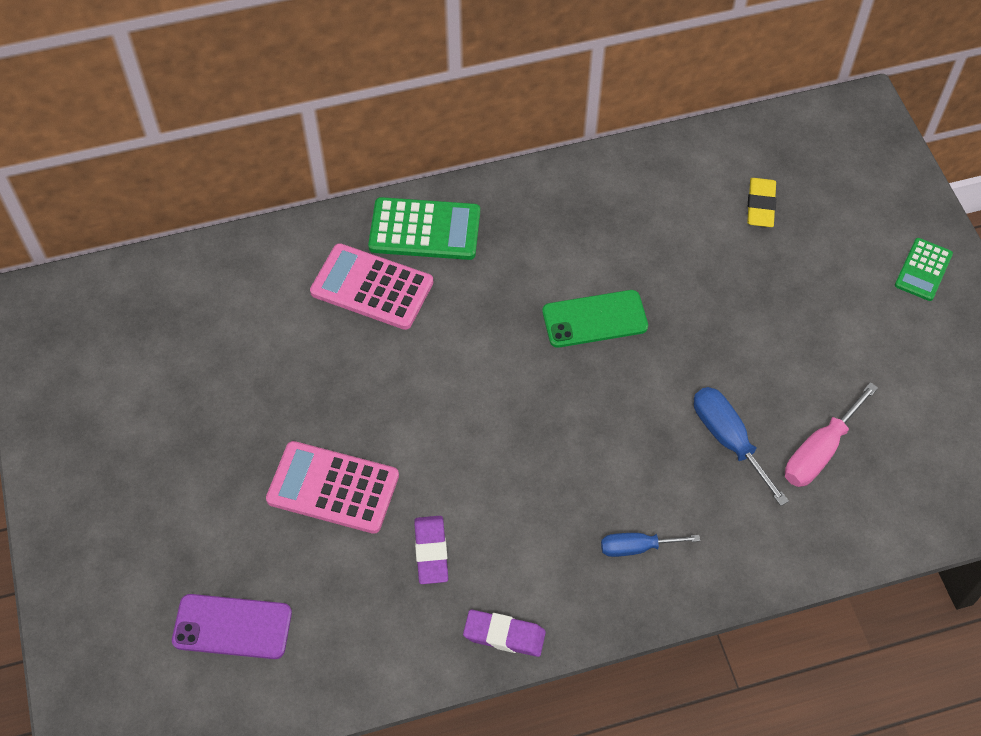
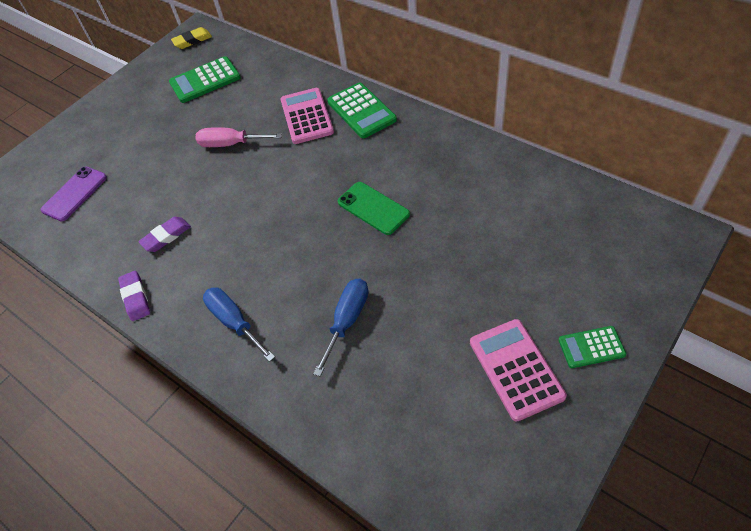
camera: 60 degrees right, 5 degrees down
purple phone [172,594,292,659] -> purple phone turned 60 degrees clockwise [41,167,107,222]
pink calculator [266,441,399,534] -> pink calculator moved to [470,319,567,422]
blue screwdriver [601,533,700,557] -> blue screwdriver [203,287,275,362], size x1.50
yellow eraser [747,178,776,227] -> yellow eraser moved to [171,27,212,49]
pink screwdriver [785,382,878,487] -> pink screwdriver moved to [196,127,282,147]
none -> green calculator [169,56,241,103]

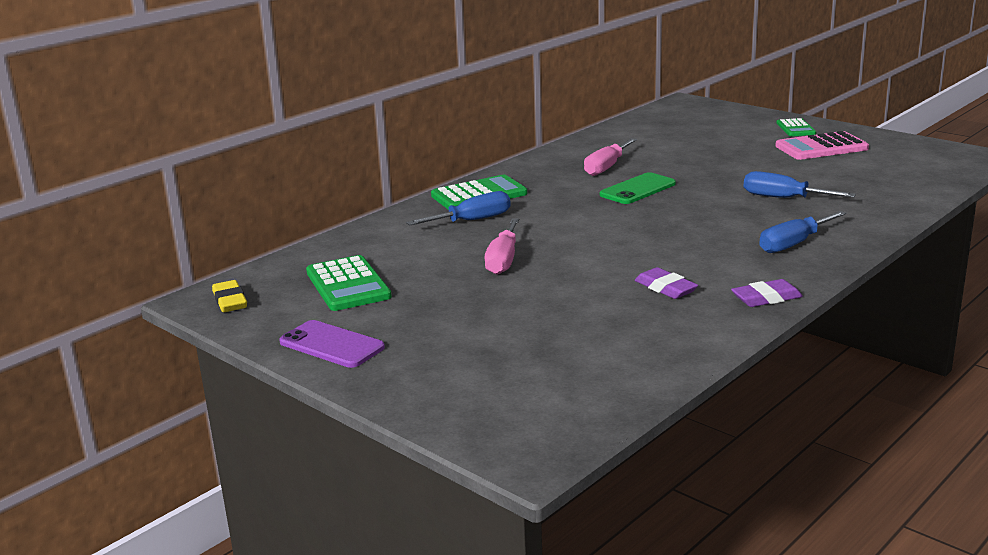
camera: 90 degrees left, 30 degrees down
purple phone [41,167,107,222] -> purple phone moved to [279,320,385,368]
pink calculator [280,88,334,144] -> blue screwdriver [406,191,511,226]
none -> pink screwdriver [584,138,637,176]

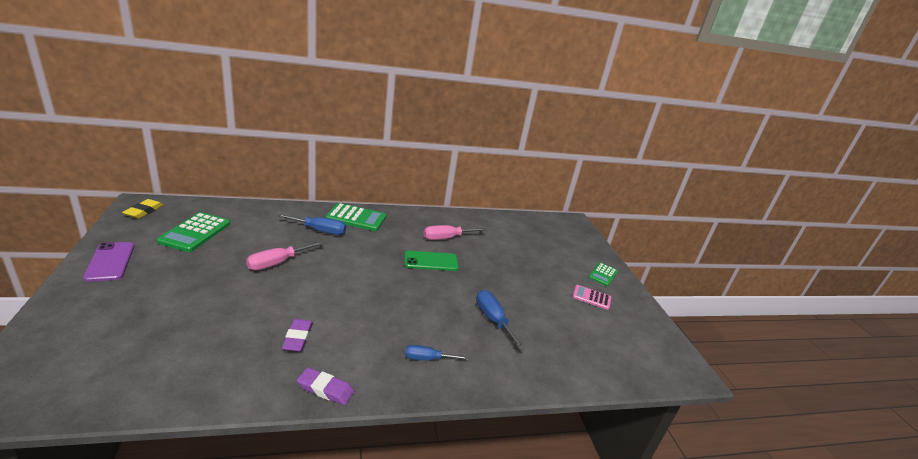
camera: 30 degrees right, 5 degrees up
blue screwdriver [759,211,847,253] -> blue screwdriver [405,345,468,361], size x0.66
pink calculator [775,131,869,160] -> pink calculator [572,285,611,310], size x0.60

